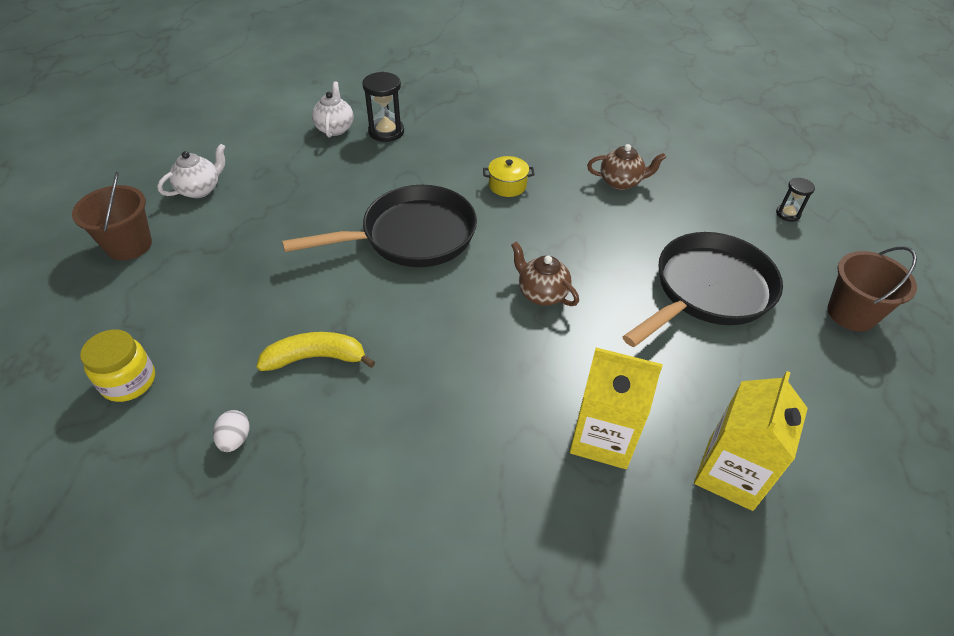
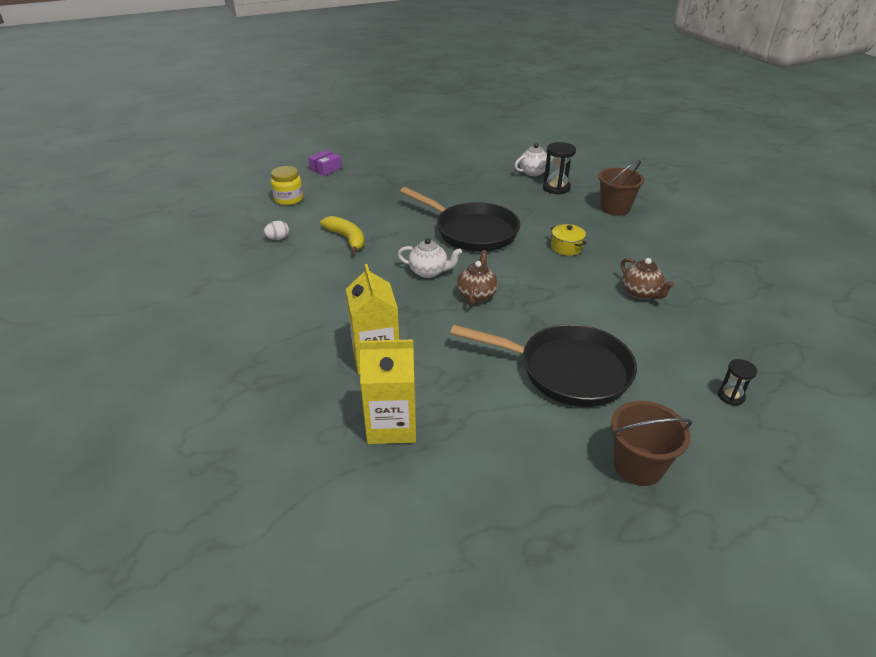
camera: 60 degrees right, 10 degrees down
brown bucket [72,172,152,260] -> brown bucket moved to [598,160,645,216]
white teapot [157,144,226,198] -> white teapot moved to [398,238,462,278]
none -> purple box [308,150,342,176]

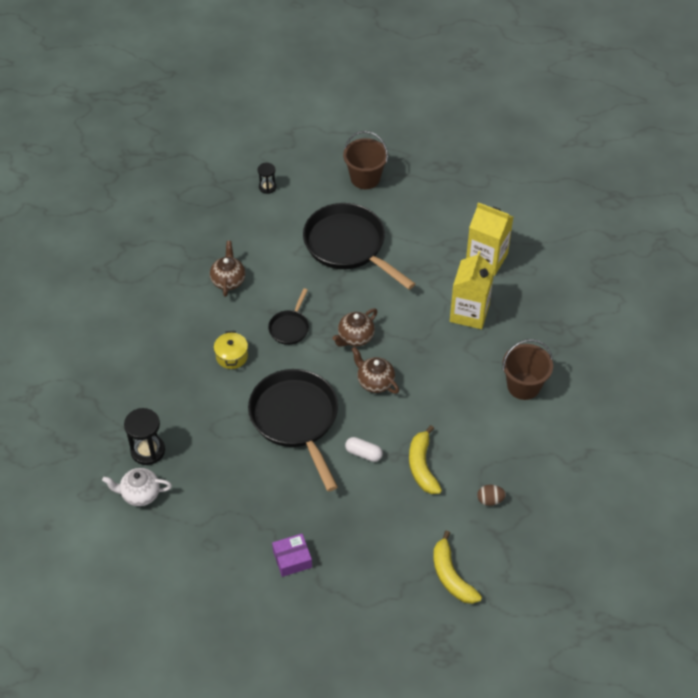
camera: 150 degrees left, 15 degrees up
white egg [264,221,289,240] -> brown egg [477,485,506,506]
yellow jar [271,166,303,205] -> yellow banana [433,531,482,604]
purple box [308,150,342,176] -> purple box moved to [272,534,312,577]
white teapot [398,238,462,278] -> brown teapot [352,347,399,394]
brown bucket [598,160,645,216] -> brown bucket moved to [502,339,553,400]
none -> black pan [268,288,309,345]
none -> white capsule [345,437,383,462]

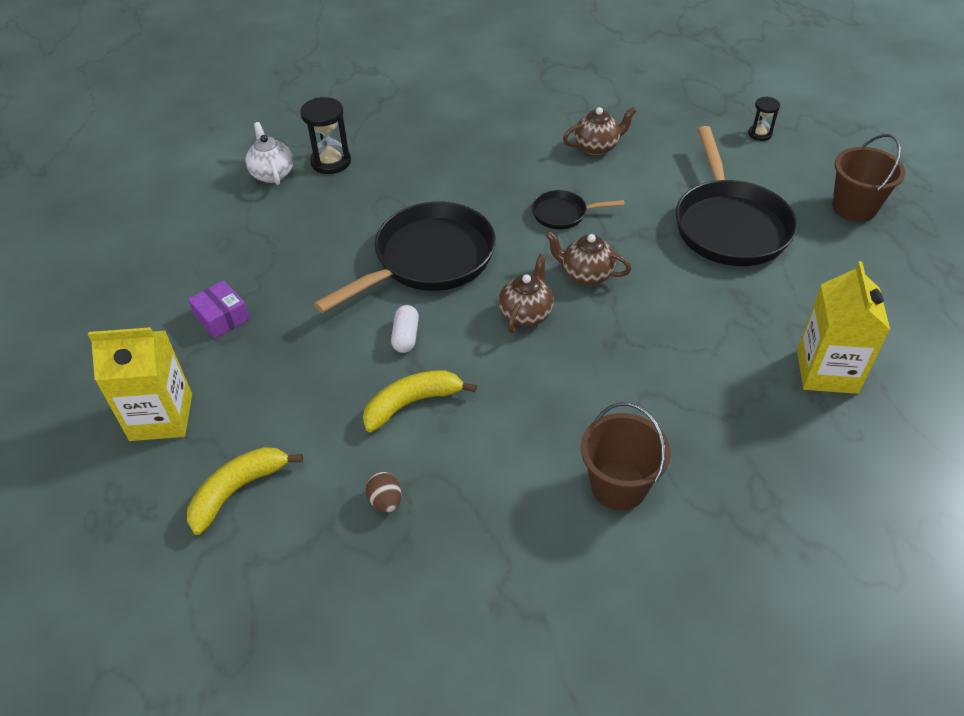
camera: 70 degrees right, 5 degrees down
yellow pot [214,331,248,369] -> none
black pan [303,203,416,290] -> black pan turned 150 degrees clockwise [676,126,797,266]
yellow carton [450,251,494,329] -> yellow carton moved to [88,327,192,441]

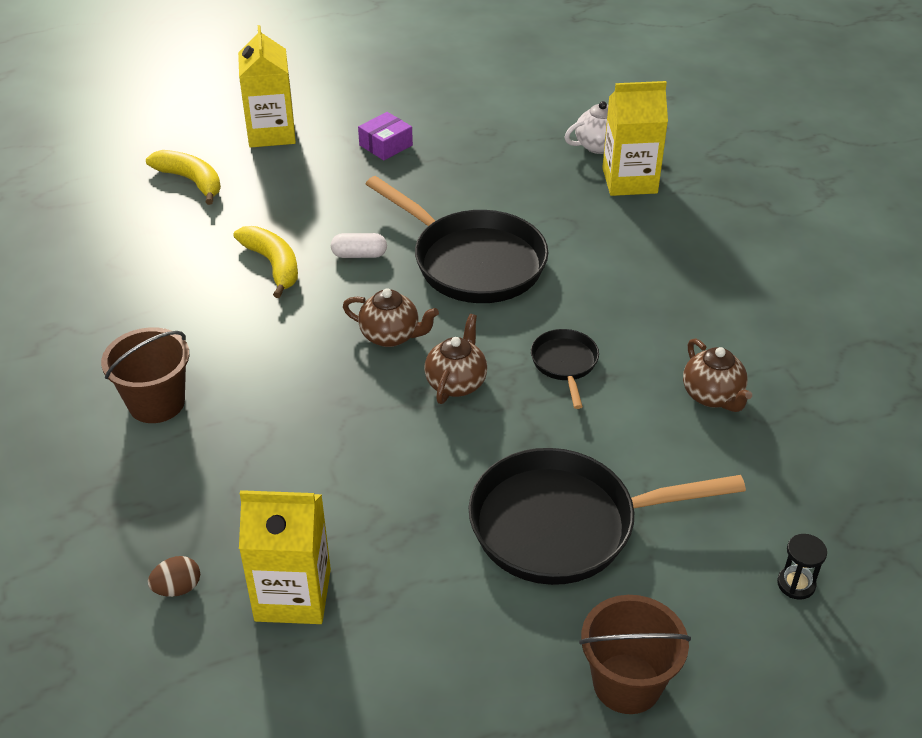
camera: 85 degrees right, 5 degrees down
black hourglass [300,97,351,174] -> yellow carton [602,81,668,196]
brown egg [366,472,401,513] -> brown egg moved to [148,556,200,597]

